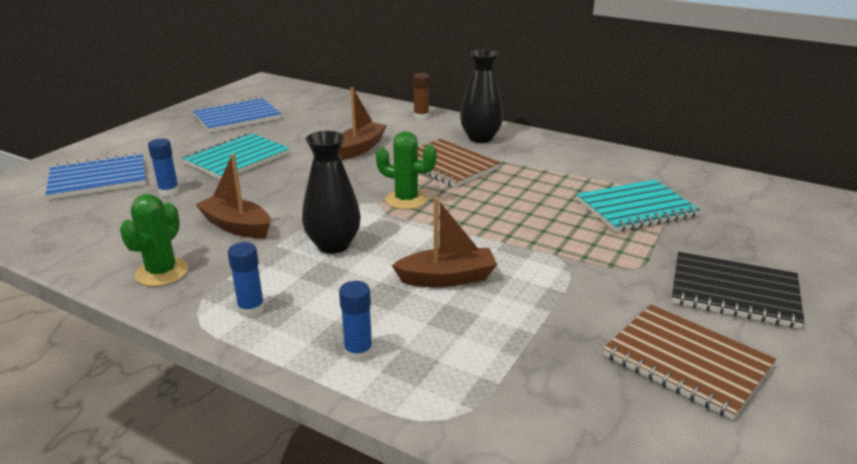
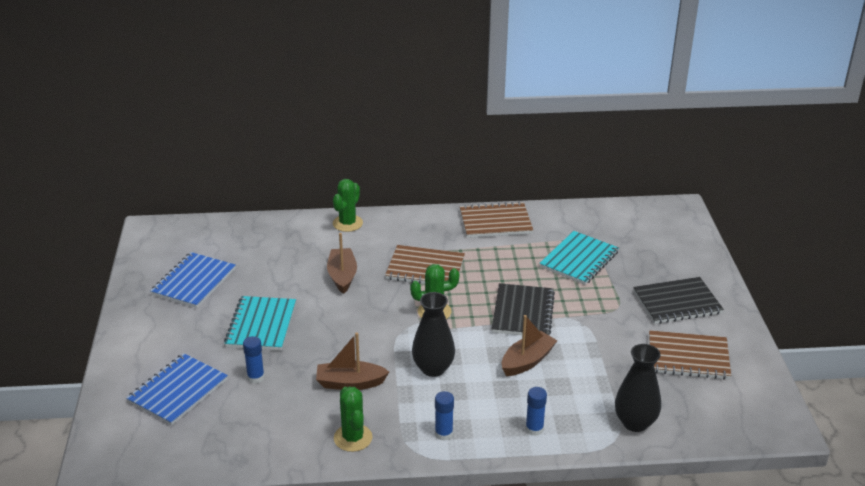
camera: 35 degrees left, 5 degrees up
brown glue stick [413,73,430,120] -> green cactus [333,179,363,232]
black vase [460,49,503,143] -> black vase moved to [615,344,661,432]
none -> brown notebook [460,202,533,238]
none -> black notebook [492,283,555,335]

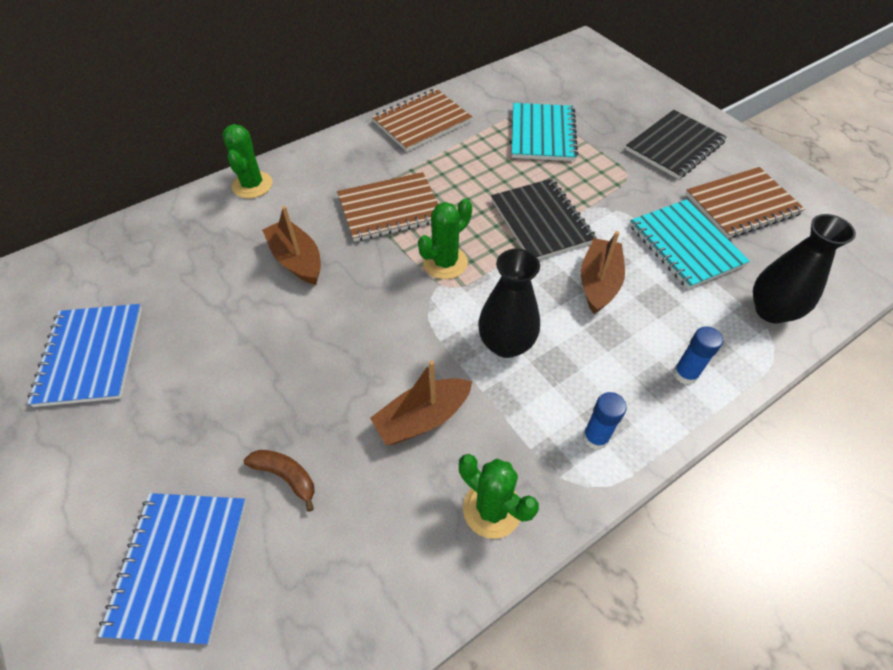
camera: 30 degrees left, 20 degrees up
turquoise notebook [224,296,296,350] -> turquoise notebook moved to [629,199,750,289]
blue glue stick [243,336,265,383] -> brown banana [244,450,315,512]

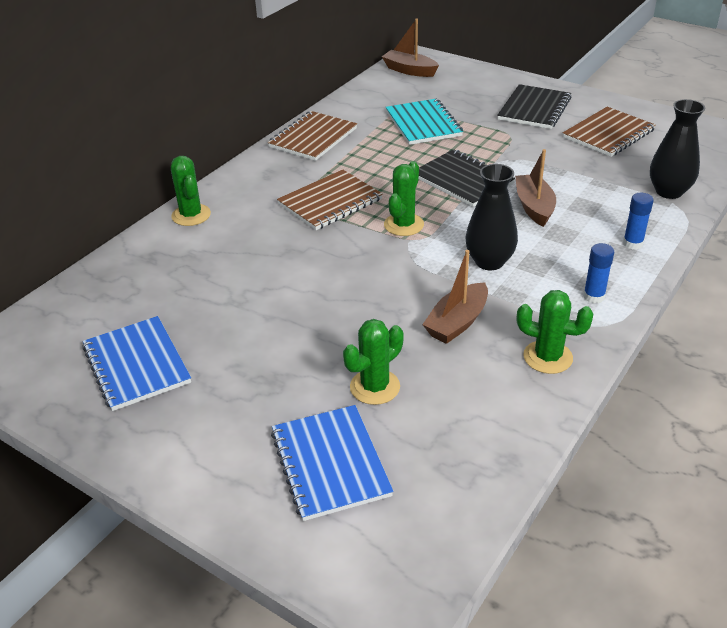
camera: 20 degrees left, 15 degrees down
brown banana [244,450,315,512] -> green cactus [343,319,404,405]
brown boat [262,206,321,285] -> brown boat moved to [381,18,439,77]
turquoise notebook [629,199,750,289] -> none

